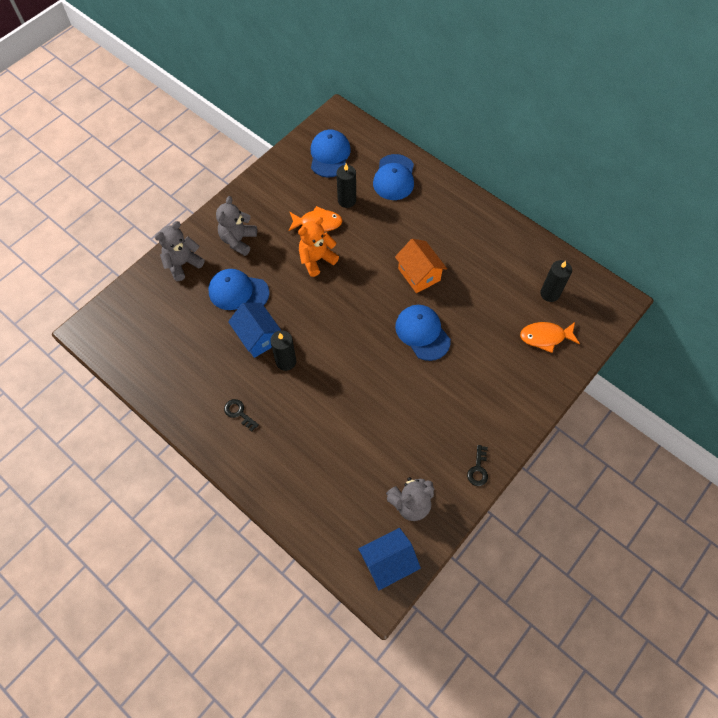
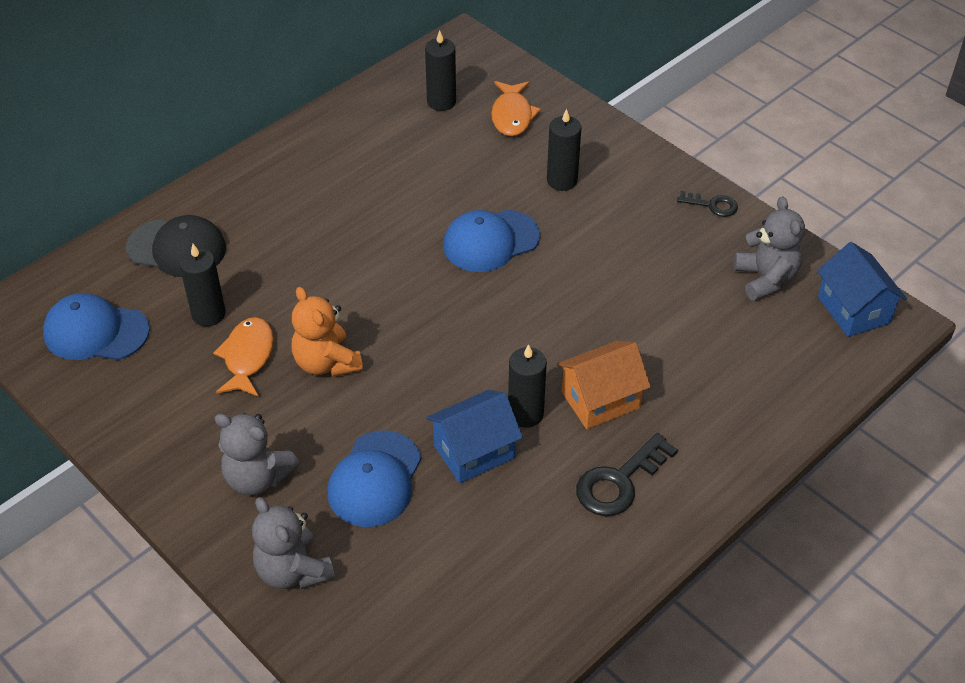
camera: 85 degrees left, 15 degrees down
black key [224,399,259,432] -> black key [576,433,678,516], size x1.68
blue cap [373,154,414,200] -> black cap [126,215,226,277]
orange house [395,239,447,293] -> orange house moved to [557,341,651,429]
none -> black candle [547,109,582,191]

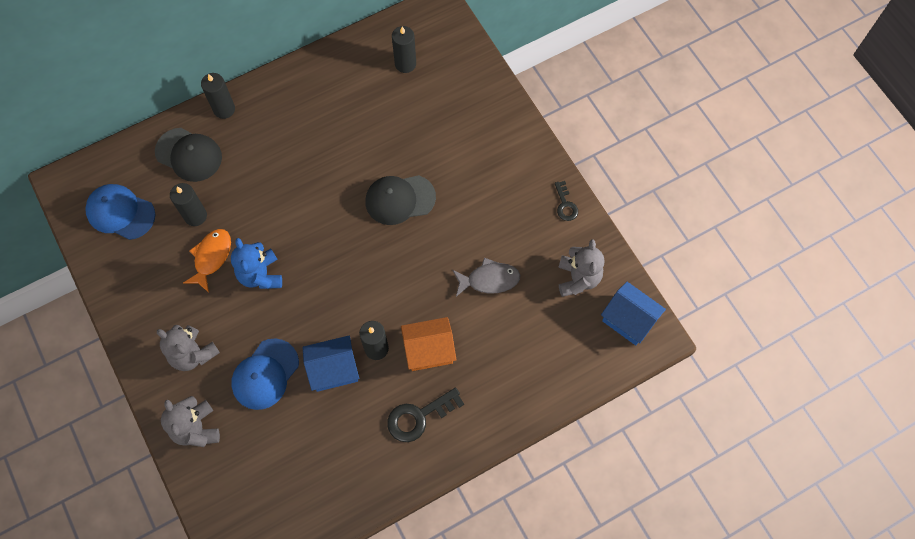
camera: 15 degrees right, 20 degrees up
orange teddy bear [292,287,363,377] -> blue teddy bear [231,238,282,289]
blue cap [443,210,540,272] -> black cap [365,175,436,225]
orange fish [491,81,541,136] -> none
black candle [547,109,582,191] -> black candle moved to [201,73,235,119]
black key [677,191,738,217] -> black key turned 45 degrees clockwise [555,181,578,221]
blue house [817,242,907,337] -> blue house turned 45 degrees counterclockwise [601,282,666,345]
none -> grey fish [452,258,520,297]

